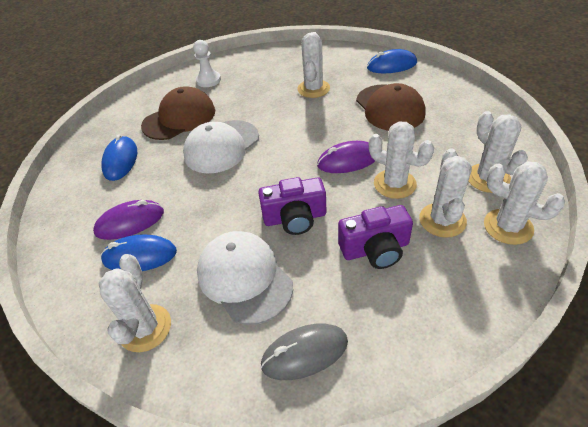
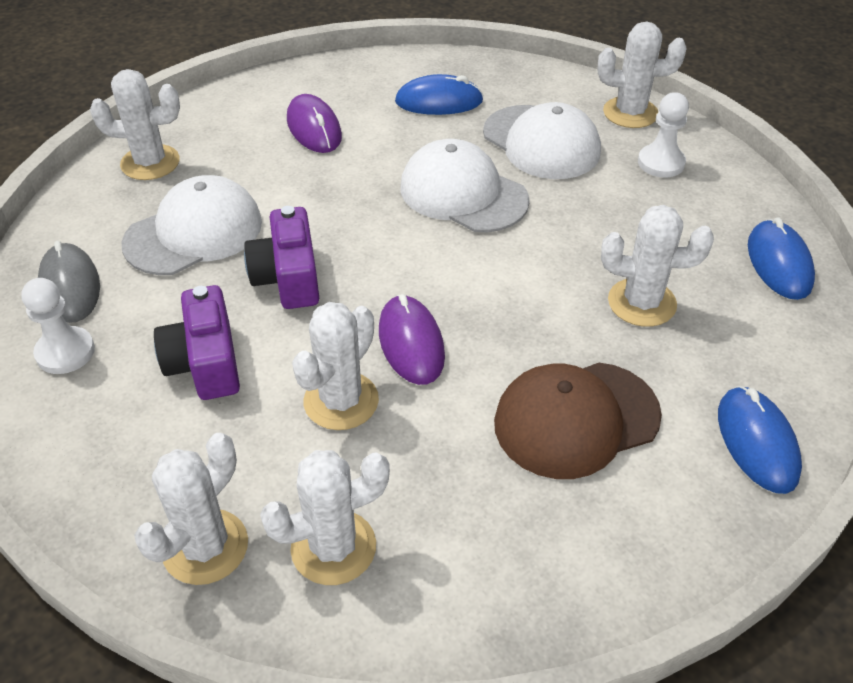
camera: 85 degrees right, 0 degrees up
blue mouse [101,234,177,271] -> blue mouse moved to [748,217,815,300]
brown cap [141,86,215,140] -> white cap [483,102,601,179]
white cactus [419,149,472,238] -> white cactus moved to [598,22,687,128]
none -> white pawn [21,278,95,374]

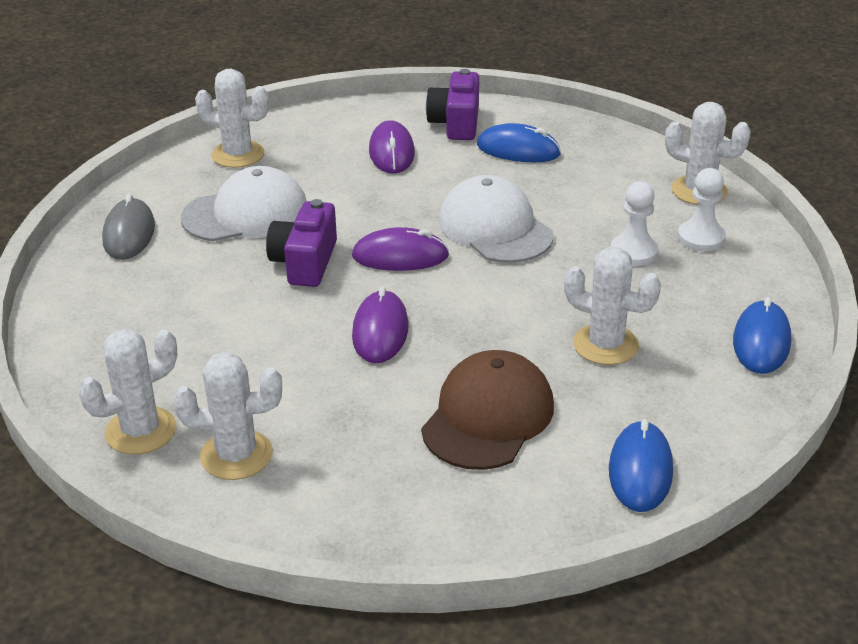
camera: 20 degrees right, 10 degrees down
white pawn [21,278,95,374] -> white pawn moved to [611,181,658,266]
purple camera [154,285,240,400] -> purple camera moved to [426,69,479,140]
white cactus [292,302,379,430] -> none
white cap [483,102,601,179] -> none
brown cap [494,363,662,479] -> brown cap turned 120 degrees clockwise [421,350,554,470]
none -> purple mouse [352,227,449,271]

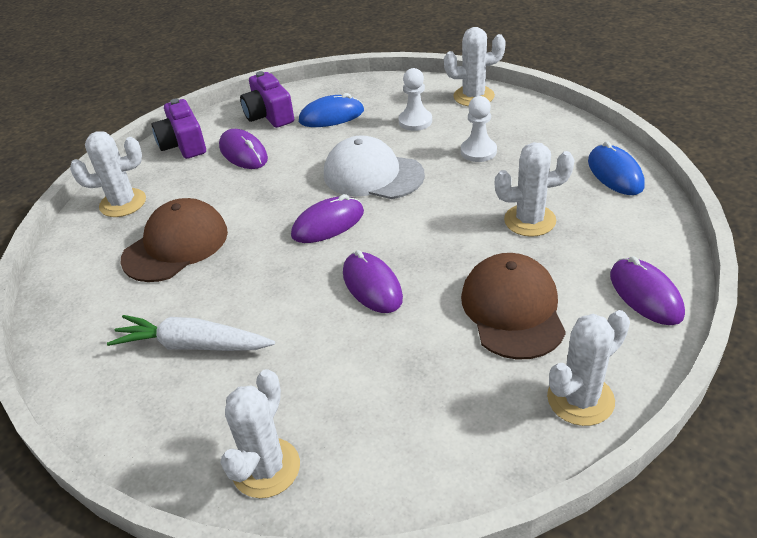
camera: 30 degrees left, 5 degrees up
grey mouse [102,194,155,260] -> none
white cactus [173,352,282,480] -> white cactus moved to [547,310,630,426]
white cap [181,166,307,241] -> brown cap [120,198,228,282]
purple camera [266,199,337,287] -> purple camera moved to [152,99,206,159]
blue mouse [609,419,673,512] -> purple mouse [610,256,685,325]
white pawn [678,168,726,251] -> white pawn moved to [398,68,432,131]
none -> white carrot [107,315,275,351]

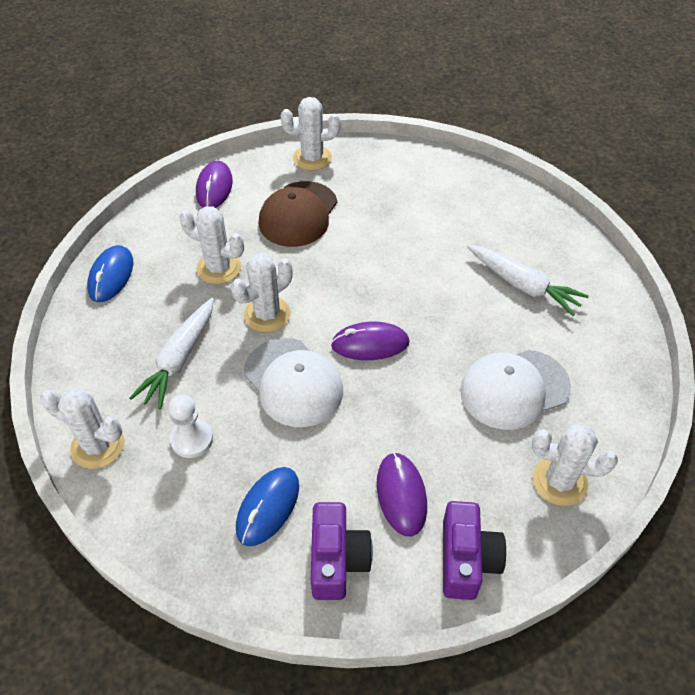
camera: 155 degrees left, 10 degrees up
brown cap [120,198,228,282] -> white cap [460,350,571,430]
white cactus [220,369,300,498] -> white cactus moved to [231,253,293,332]
blue mouse [299,93,364,127] -> blue mouse turned 75 degrees counterclockwise [236,467,299,546]
purple mouse [343,250,403,313] -> none
white pawn [461,96,497,162] -> white carrot [129,298,214,409]

